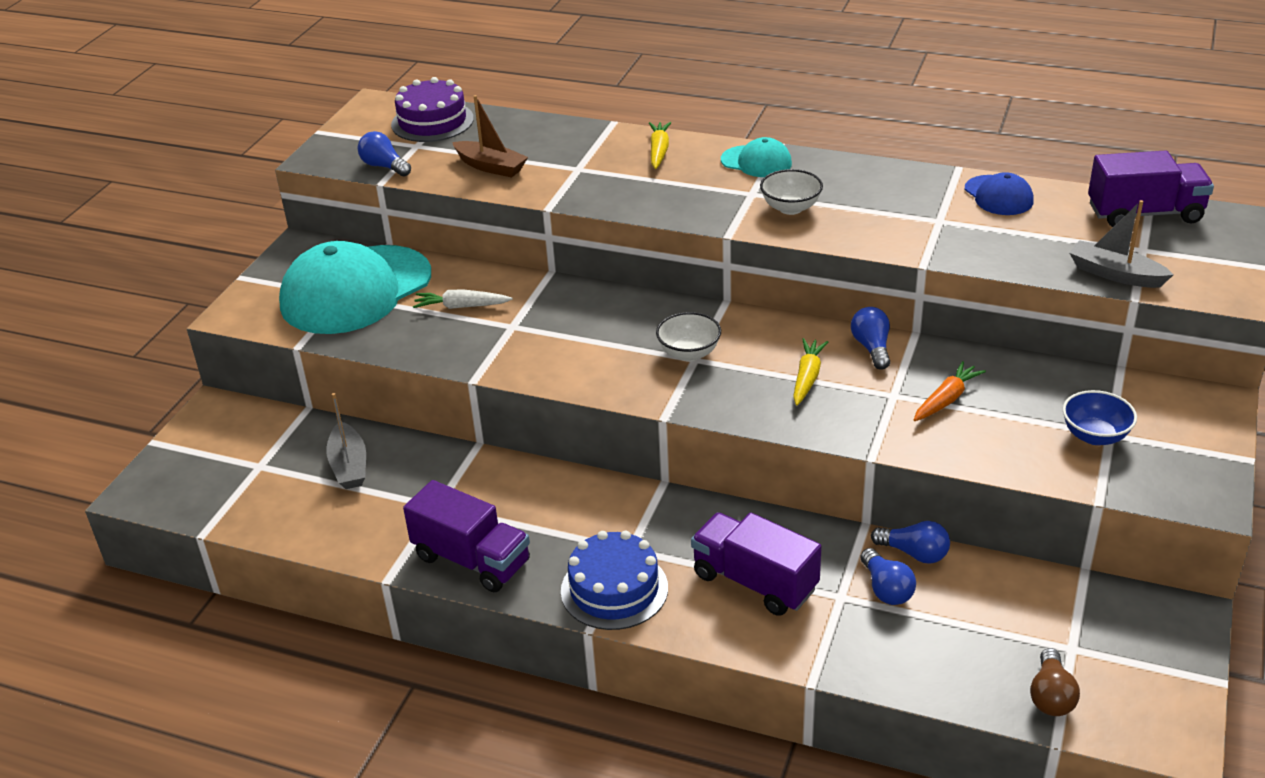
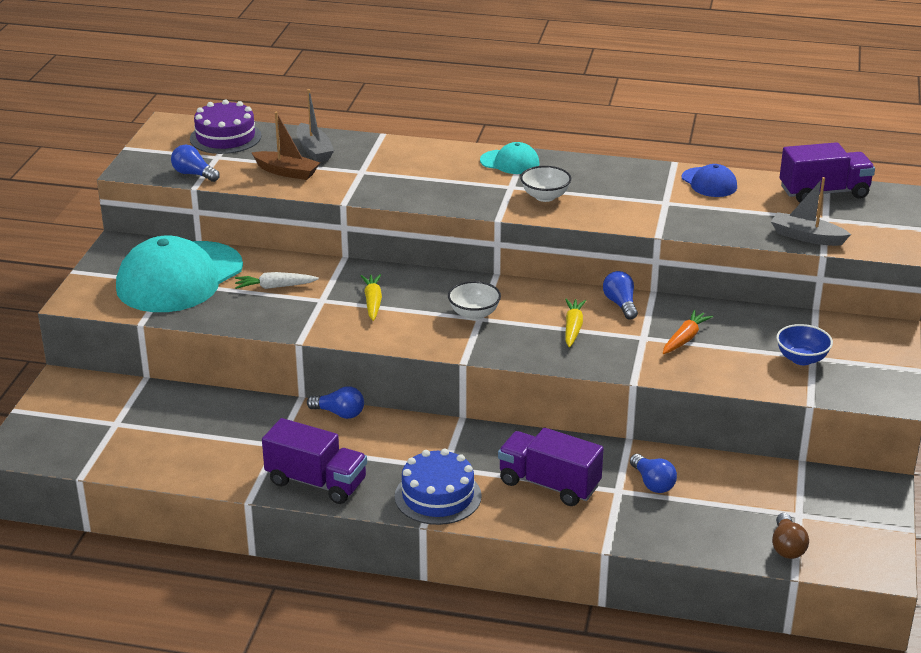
camera: 10 degrees left, 5 degrees down
grey boat [326,393,366,489] -> grey boat moved to [297,89,334,162]
yellow carrot [649,122,671,169] -> yellow carrot moved to [361,274,382,321]
blue light bulb [871,521,950,564] -> blue light bulb moved to [307,386,364,419]

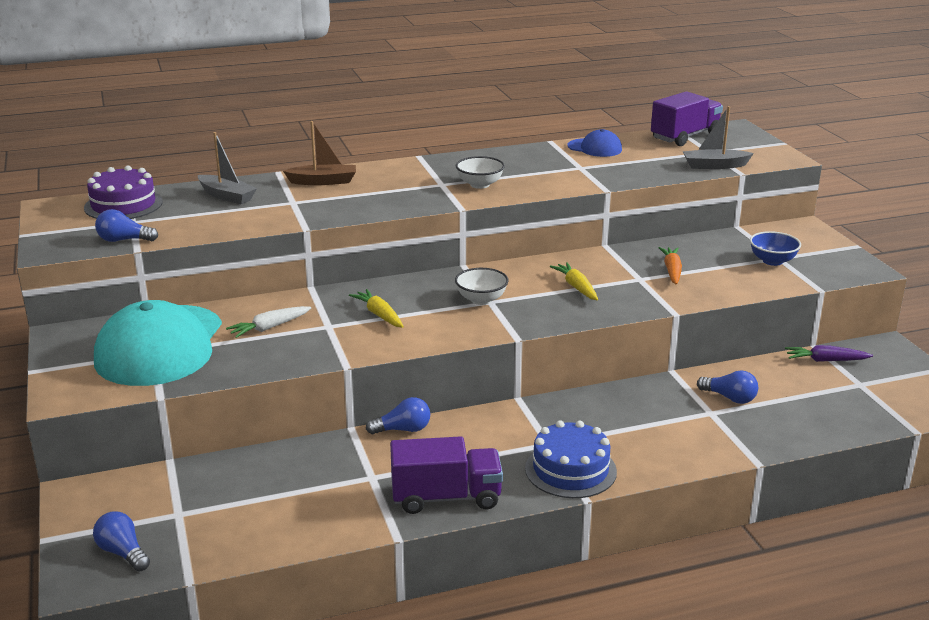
camera: 30 degrees left, 5 degrees down
brown boat [252,112,320,180] -> brown boat moved to [283,121,356,185]
turquoise cap [480,142,539,174] -> none
purple truck [498,428,604,506] -> none
blue light bulb [603,271,638,320] -> blue light bulb moved to [93,511,150,572]
brown light bulb [772,513,809,559] -> none
none -> purple carrot [785,345,873,362]

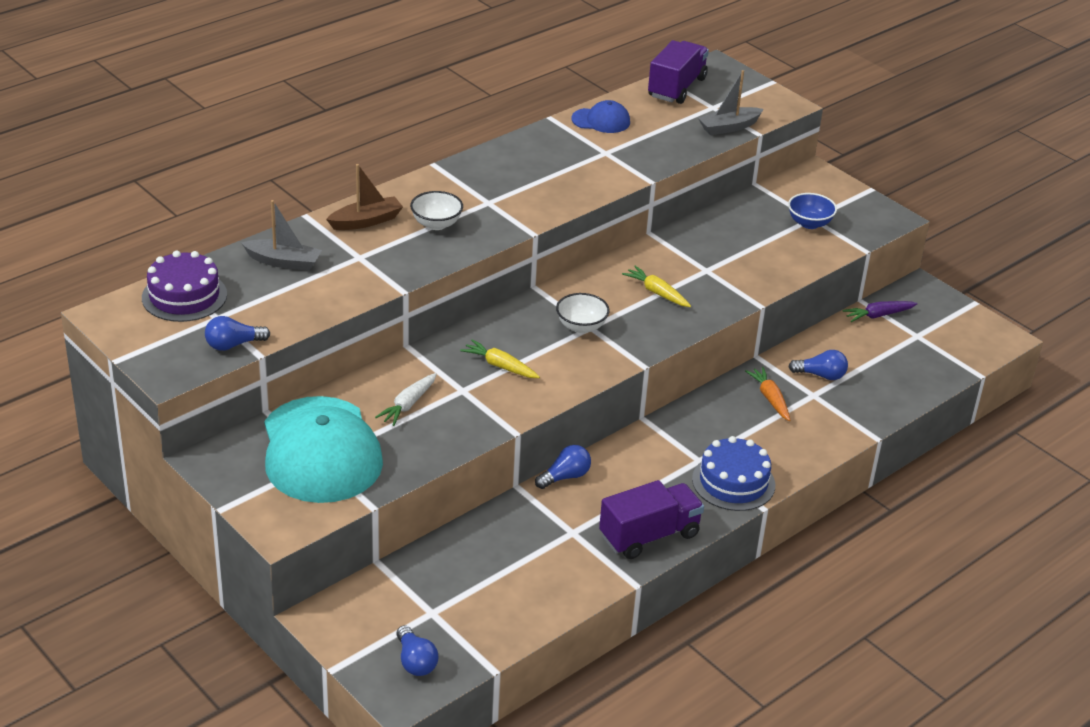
camera: 25 degrees left, 10 degrees up
blue light bulb [93,511,150,572] -> blue light bulb turned 135 degrees counterclockwise [396,625,438,676]
white bowl [456,156,505,189] -> white bowl moved to [410,191,463,230]
orange carrot [659,247,682,285] -> orange carrot moved to [745,367,791,421]

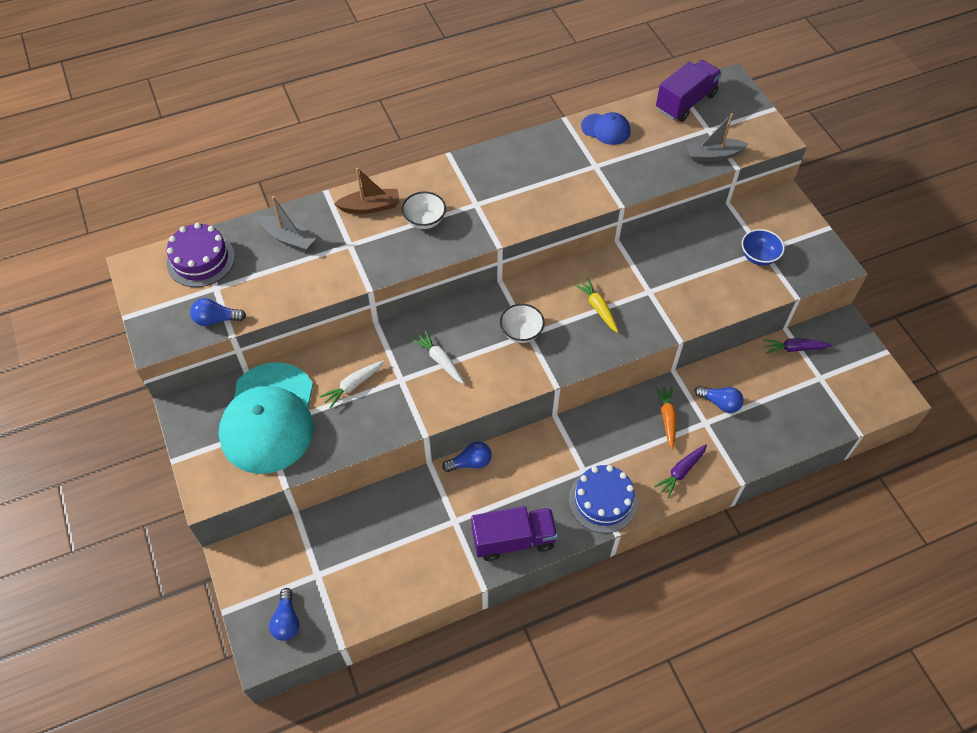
camera: 20 degrees right, 20 degrees up
yellow carrot [460,339,540,378] -> white carrot [412,331,464,384]
none -> purple carrot [654,444,707,498]

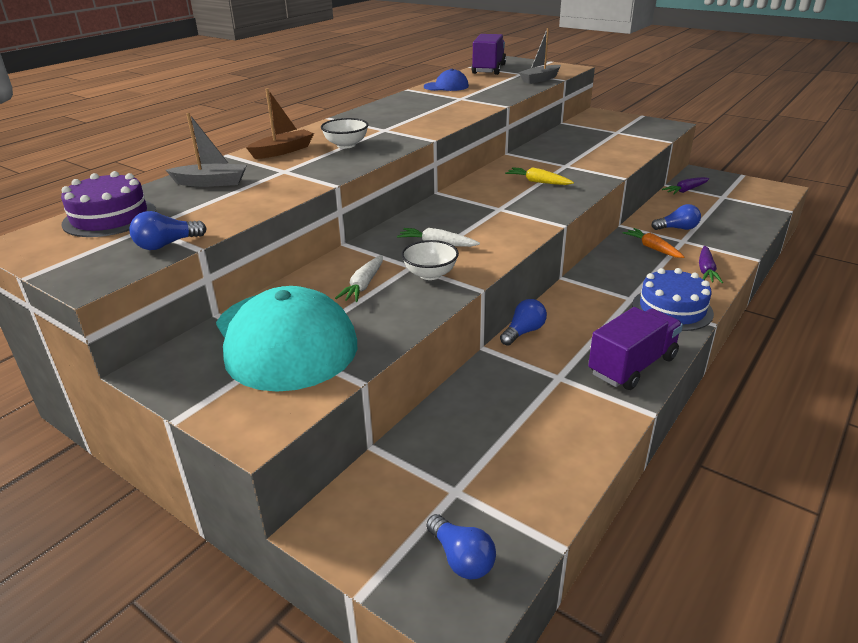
camera: 30 degrees left, 25 degrees down
white bowl [500,304,545,343] -> white bowl moved to [401,240,459,280]
blue bowl [742,229,785,266] -> none

